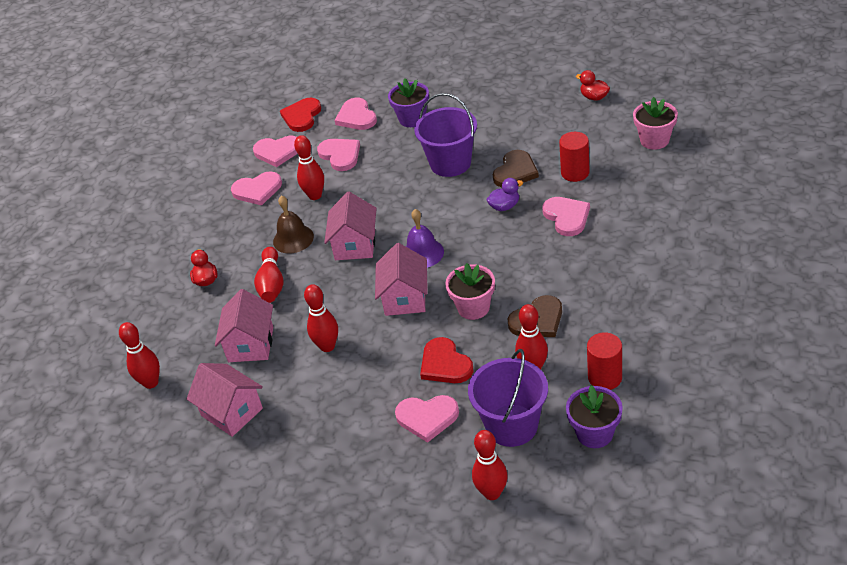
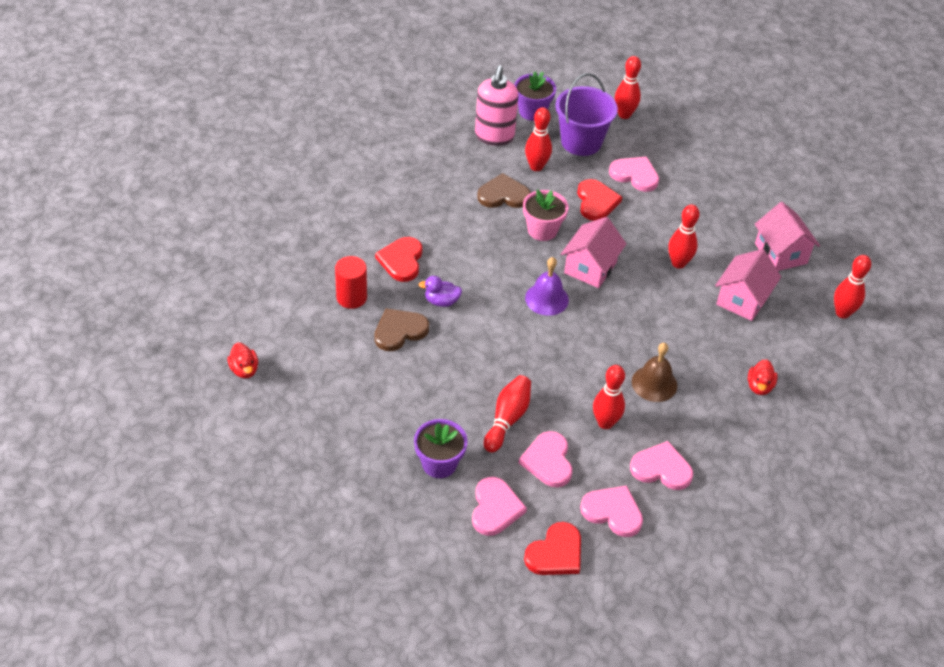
camera: 160 degrees left, 5 degrees up
red bowling pin [254,247,284,303] -> red bowling pin moved to [484,375,531,453]
pink house [324,192,377,260] -> none
purple bucket [414,93,477,177] -> none
pink heart [542,197,590,236] -> red heart [375,237,422,282]
red cylinder [587,332,622,390] -> pink soap dispenser [475,65,519,146]
pink flower pot [633,97,678,150] -> none

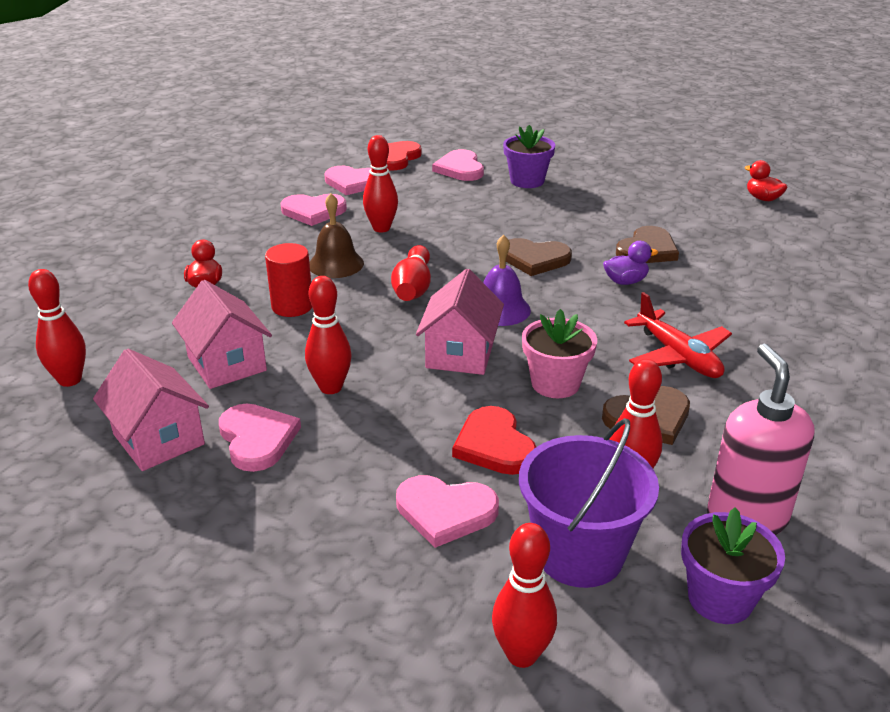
camera: 165 degrees right, 15 degrees down
red cylinder [335,256,367,309] -> red cylinder moved to [265,243,312,317]
red heart [375,237,422,282] -> none
red bowling pin [484,375,531,453] -> red bowling pin moved to [391,245,431,301]
pink heart [519,431,572,487] -> pink heart moved to [219,404,301,472]
pink house [715,249,781,321] -> pink house turned 45 degrees counterclockwise [172,280,272,389]
none -> brown heart [506,238,572,276]
none -> red plane [624,292,732,378]

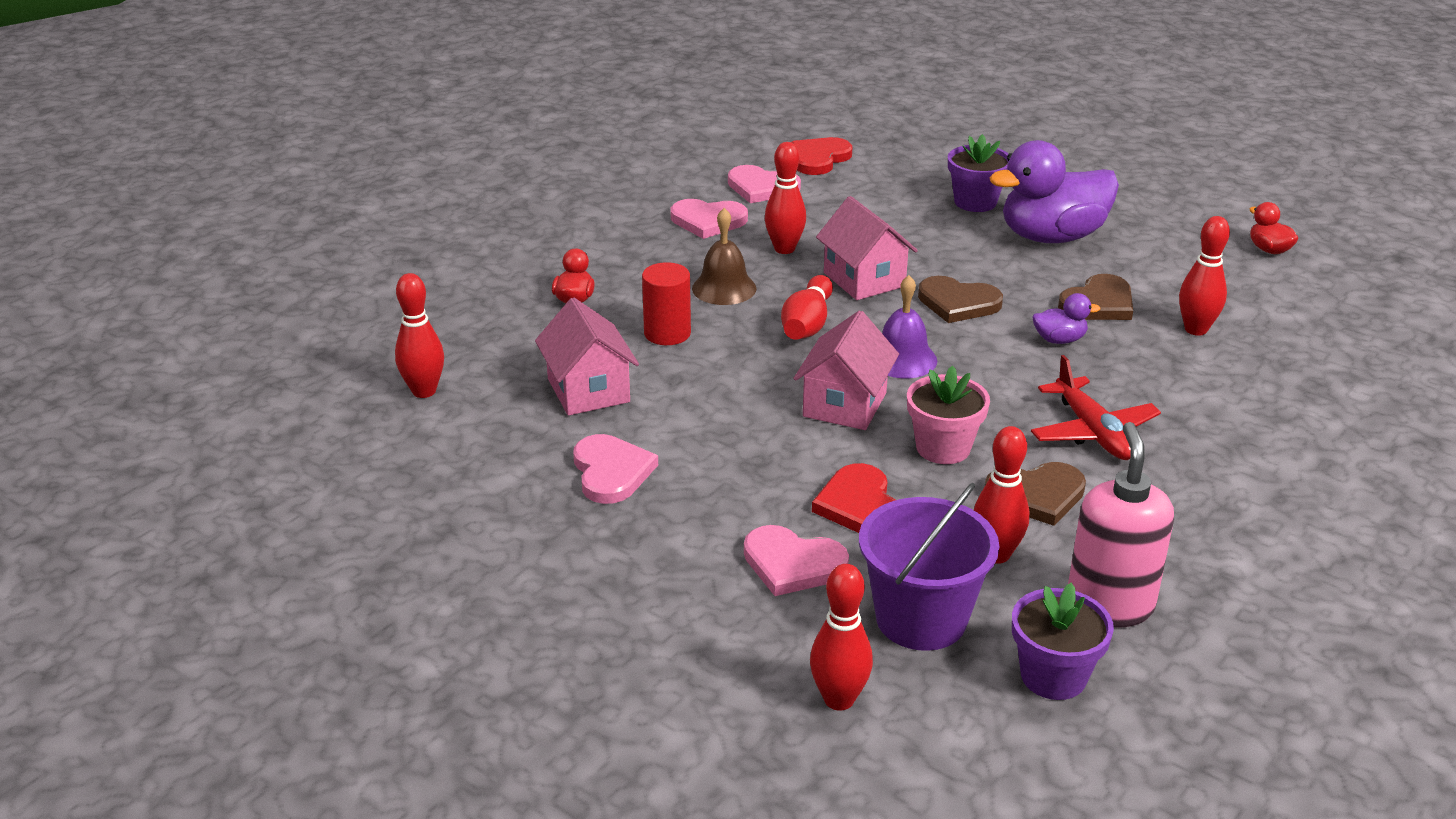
camera: 10 degrees right, 0 degrees up
pink house [93,349,209,471] -> pink house moved to [816,196,918,300]
red bowling pin [305,276,352,394] -> red bowling pin moved to [1179,216,1230,336]
pink heart [432,149,484,181] -> none
none -> purple duck [989,140,1119,243]

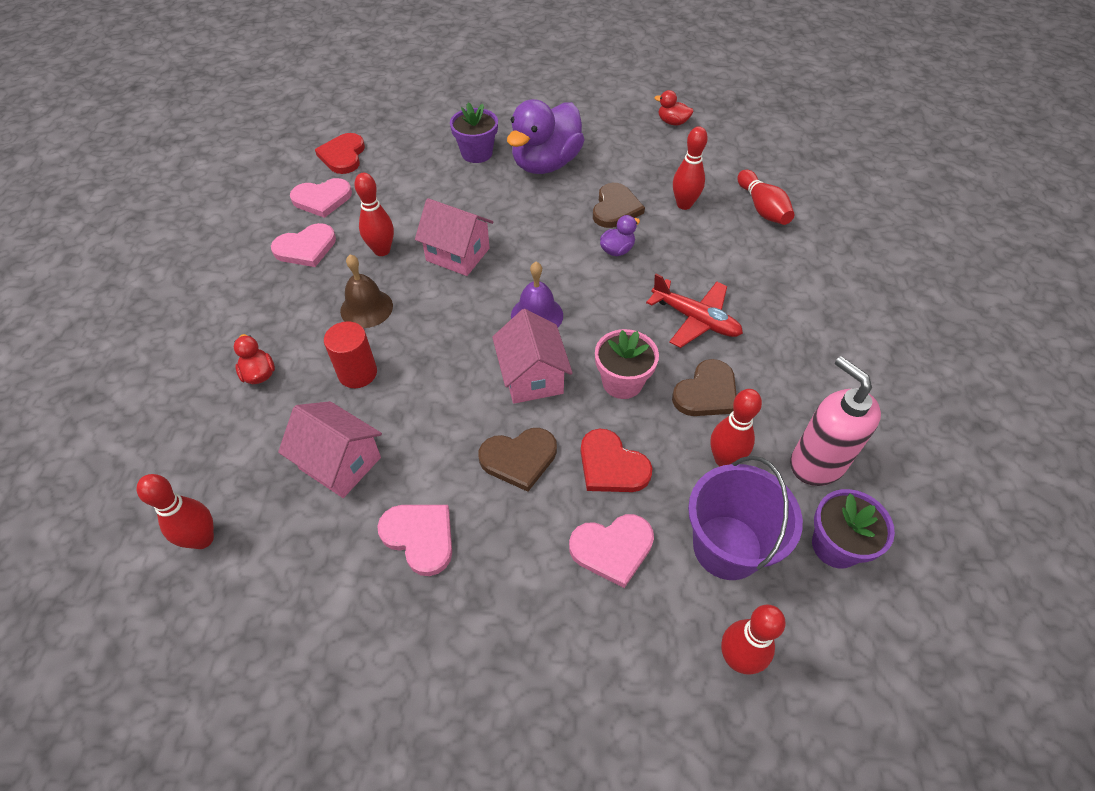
camera: 35 degrees left, 20 degrees up
red bowling pin [781,275,833,340] -> red bowling pin moved to [737,170,795,225]
brown heart [918,276,1003,323] -> brown heart moved to [479,428,557,492]

